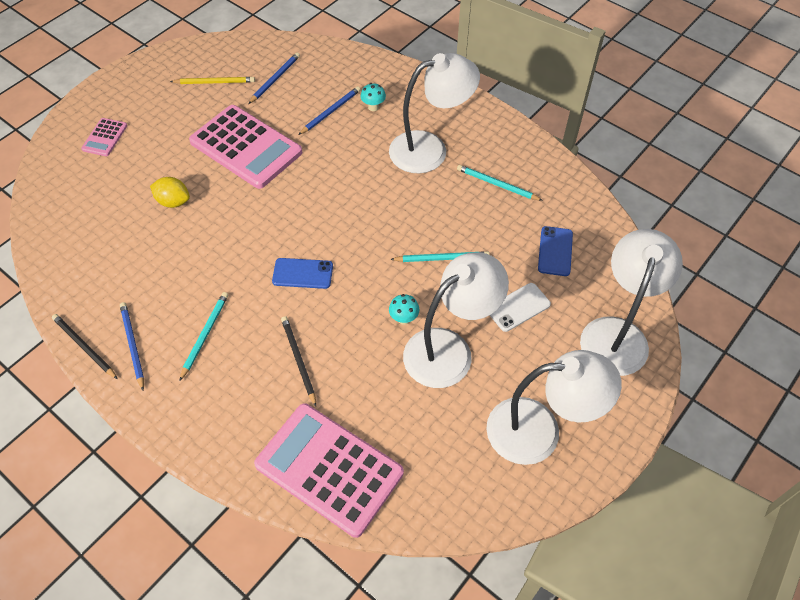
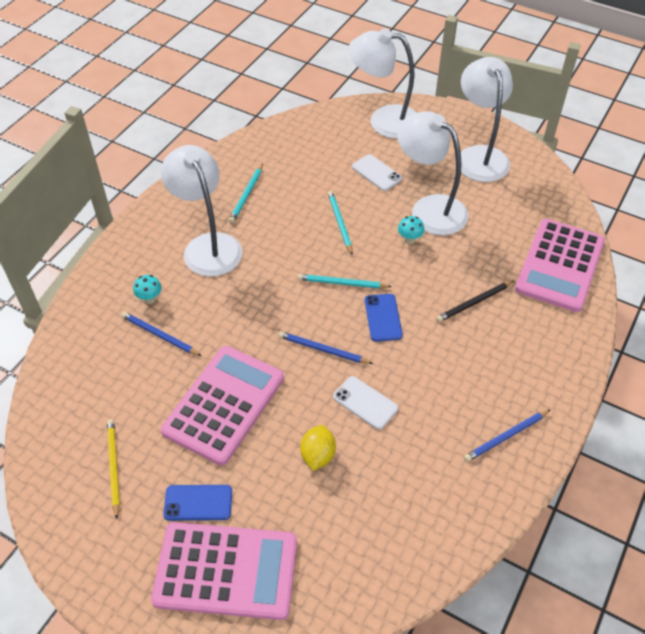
camera: 100 degrees left, 5 degrees down
black pencil [52,314,118,379] -> none
pink calculator [81,118,127,156] -> pink calculator [151,522,297,620], size x2.20
turquoise pencil [180,292,228,380] -> turquoise pencil moved to [298,274,392,289]
blue pencil [248,52,300,104] -> blue pencil moved to [278,331,373,364]
blue phone [538,226,573,276] -> blue phone moved to [163,485,232,521]
none -> white phone [333,376,398,429]

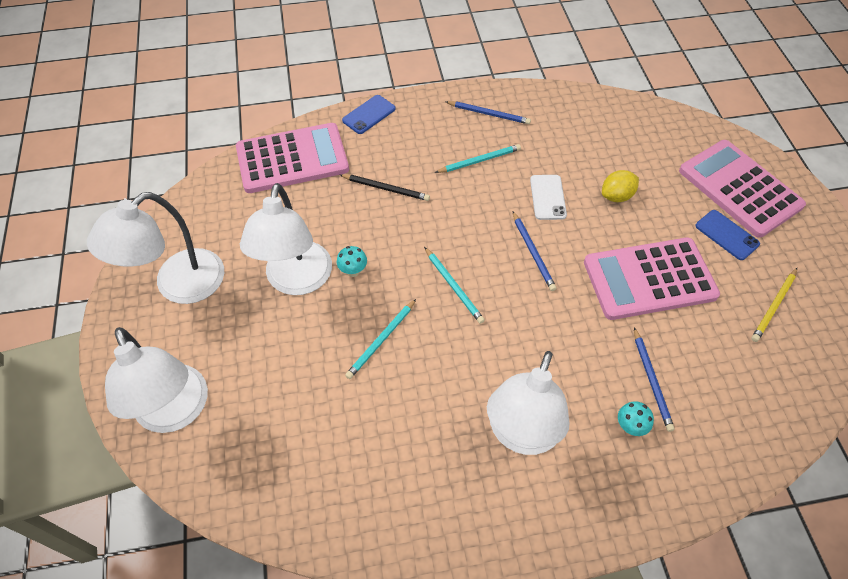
camera: 130 degrees left, 5 degrees up
turquoise pencil [229,164,263,223] -> turquoise pencil moved to [435,144,521,173]
white phone [352,154,402,191] -> none
blue phone [365,294,403,342] -> blue phone moved to [342,95,396,134]

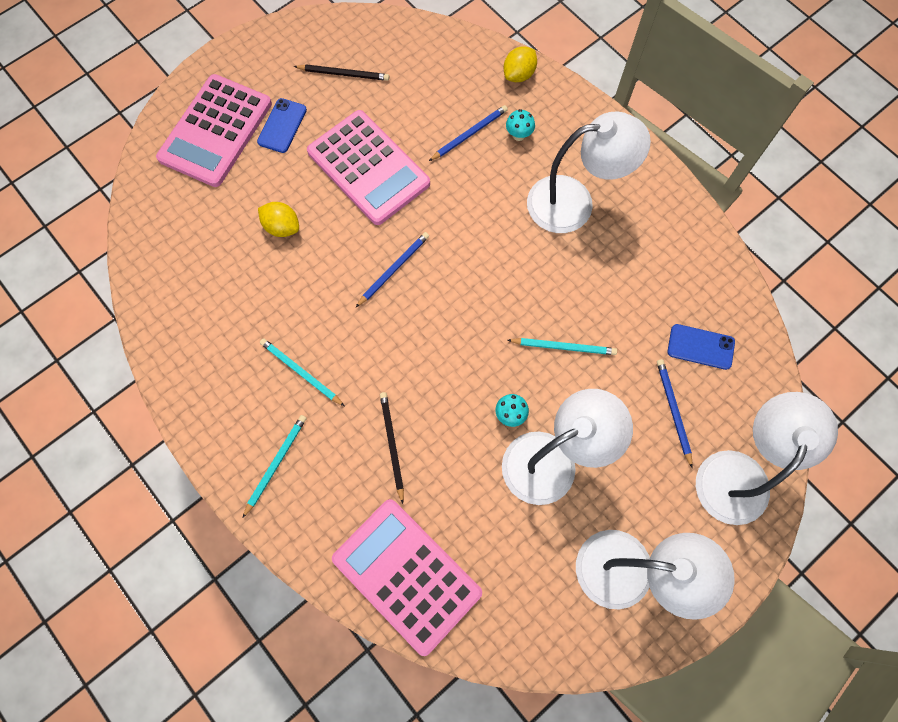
camera: 120 degrees left, 15 degrees up
blue phone [342,95,396,134] -> blue phone moved to [667,324,735,370]
turquoise pencil [424,247,485,324] -> turquoise pencil moved to [243,415,307,518]
blue pencil [446,101,531,124] -> blue pencil moved to [657,359,693,468]
white phone [530,175,567,220] -> none
yellow pencil [751,268,797,342] -> black pencil [294,64,389,81]
none -> yellow lemon [504,46,537,82]

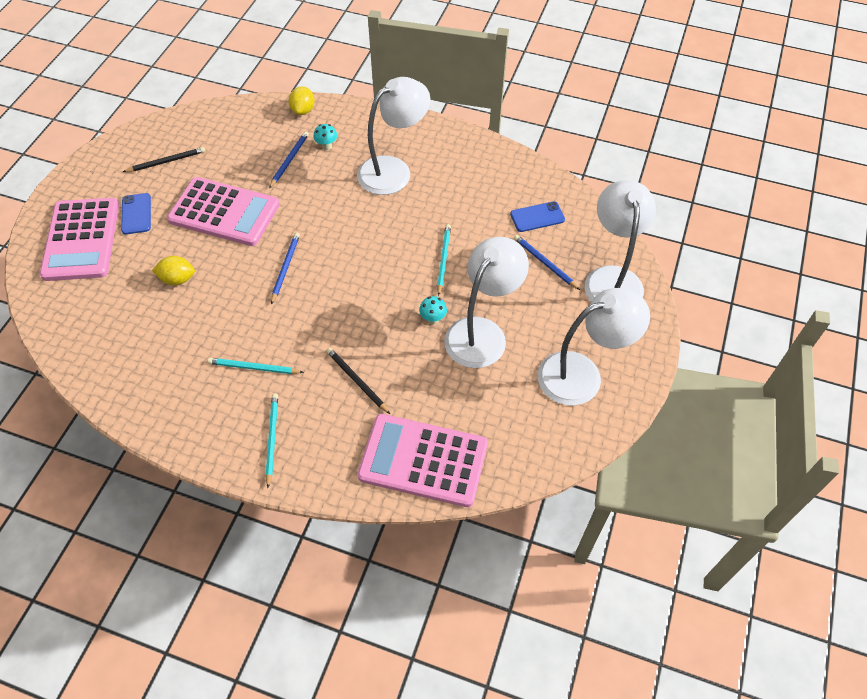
camera: 30 degrees left, 15 degrees down
turquoise pencil [508,338,617,355] -> turquoise pencil turned 60 degrees counterclockwise [437,224,451,296]

